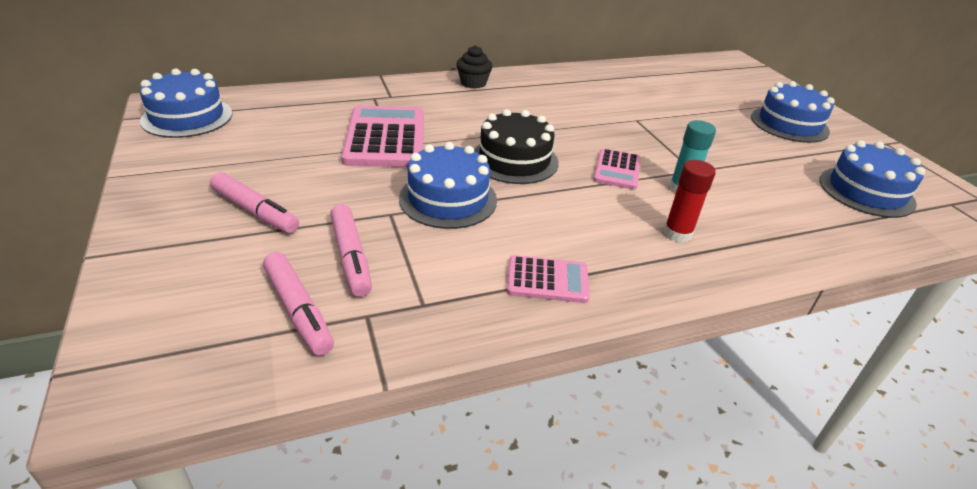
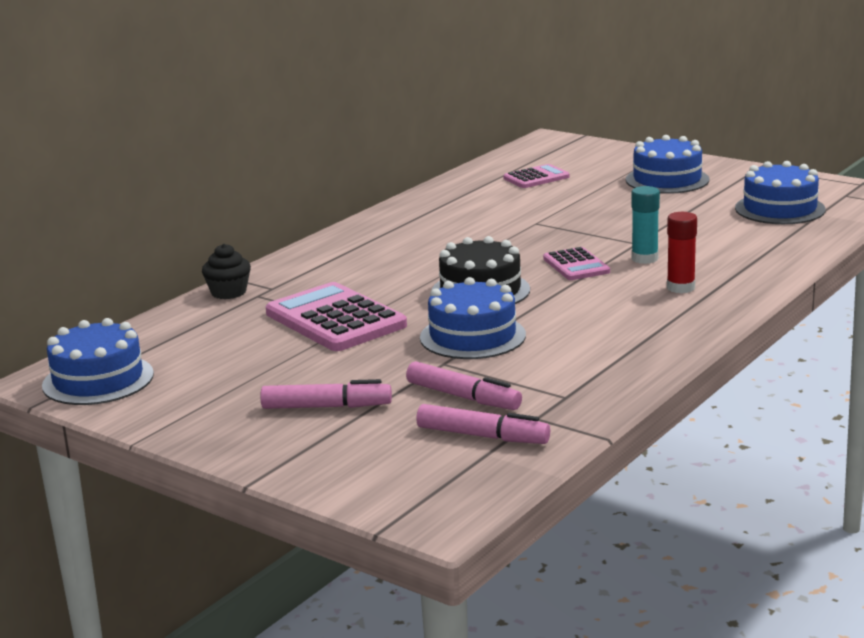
camera: 30 degrees left, 15 degrees down
black cupcake [456,46,492,89] -> black cupcake moved to [202,244,251,299]
pink calculator [507,255,590,303] -> pink calculator moved to [503,164,570,188]

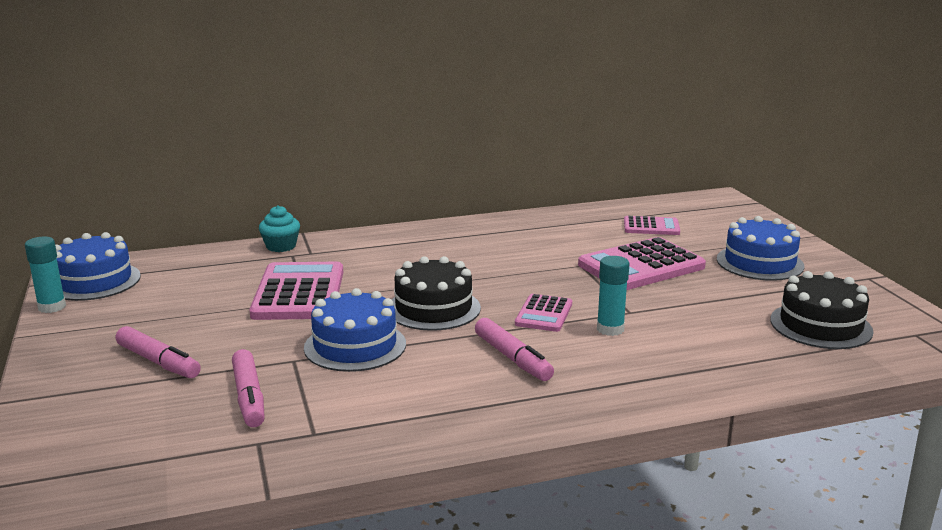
camera: 35 degrees right, 0 degrees up
black cupcake [202,244,251,299] -> turquoise cupcake [259,205,300,252]
pink marker [416,404,550,444] -> pink marker moved to [475,318,554,381]
red glue stick [667,212,697,293] -> none
blue cake [735,161,826,224] -> black cake [770,271,874,349]
none -> turquoise glue stick [25,237,66,313]
none -> pink calculator [578,237,706,290]

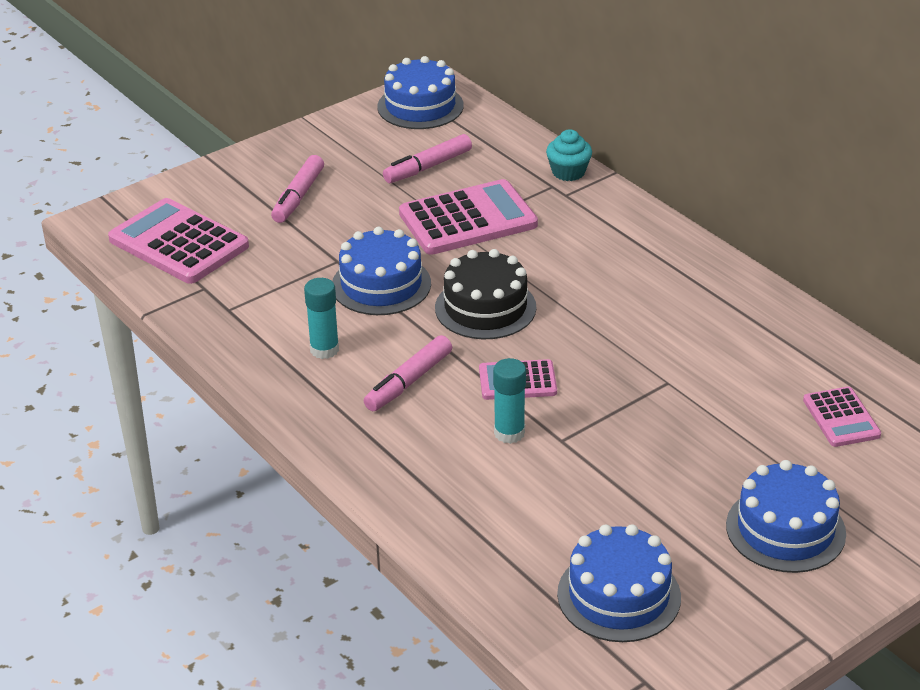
camera: 70 degrees right, 15 degrees up
turquoise glue stick [25,237,66,313] -> turquoise glue stick moved to [304,278,339,359]
pink marker [232,349,265,427] -> pink marker moved to [383,134,472,183]
pink calculator [578,237,706,290] -> pink calculator moved to [108,198,249,284]
black cake [770,271,874,349] -> blue cake [557,524,681,642]

